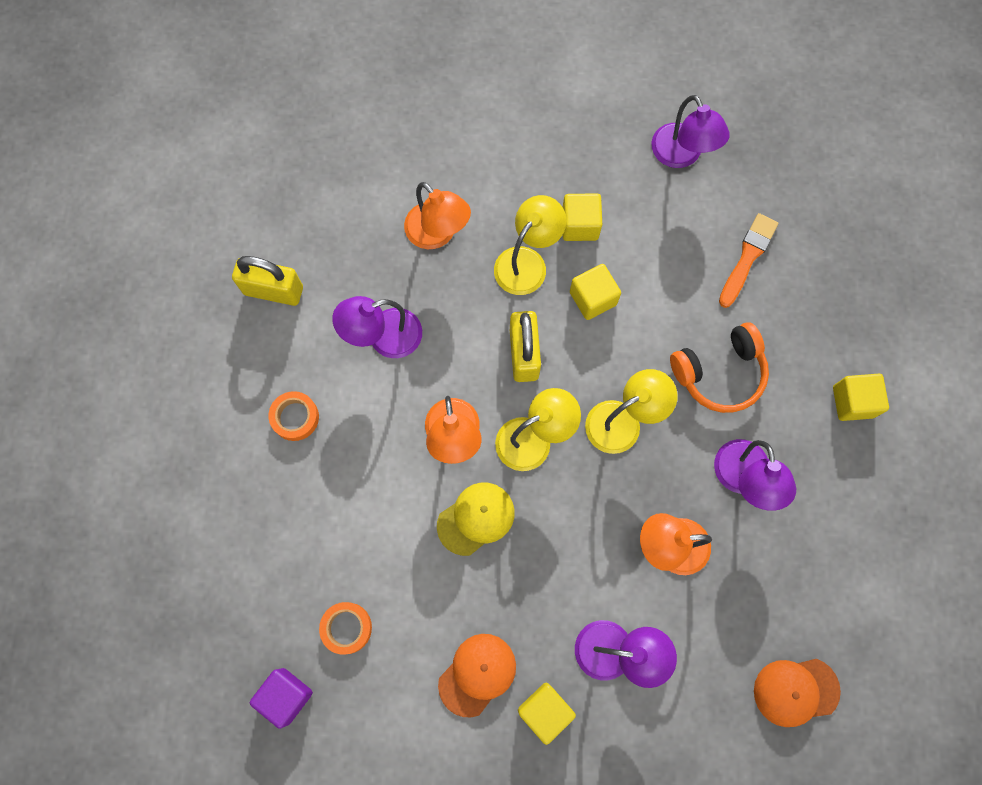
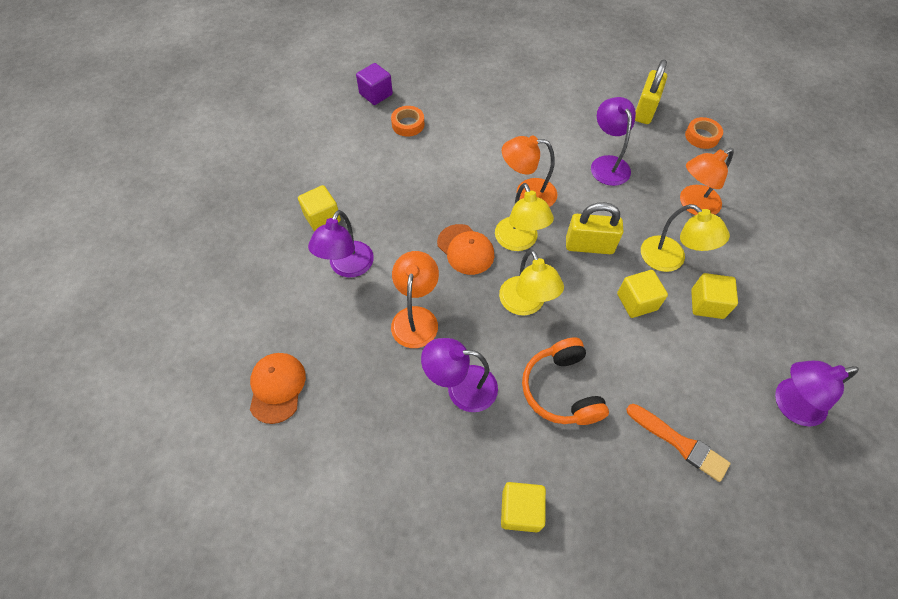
camera: 100 degrees right, 15 degrees down
orange tape [269,391,319,441] -> orange tape moved to [685,117,723,149]
yellow cap [437,483,515,556] -> none
orange cap [438,634,516,717] -> orange cap moved to [437,224,494,275]

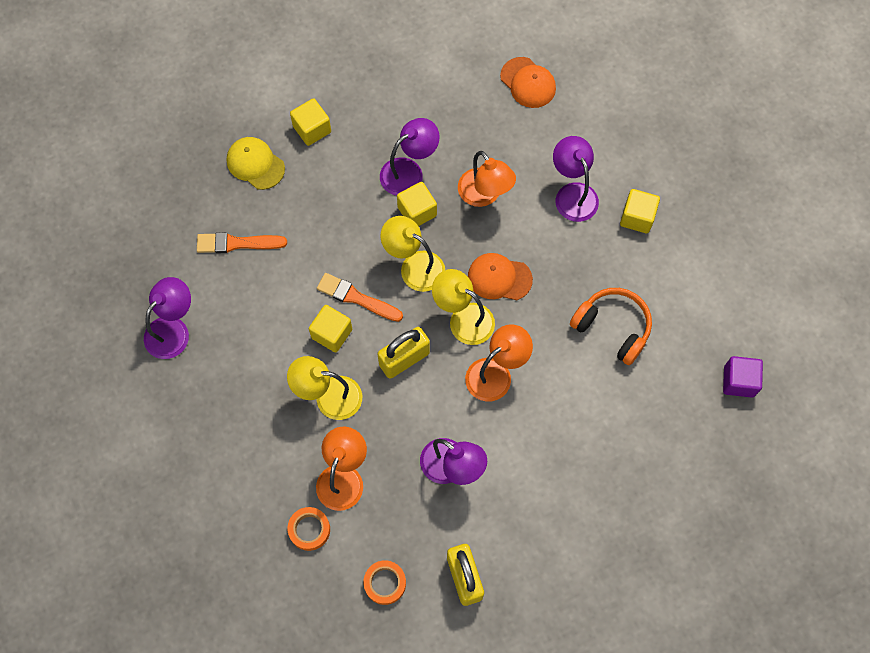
camera: 140 degrees right, 10 degrees up
orange tape [391,106,424,137] -> orange tape moved to [287,507,330,551]
orange headphones [522,338,609,425] -> orange headphones moved to [570,288,652,365]
yellow cube [691,273,738,319] -> yellow cube moved to [397,182,437,226]
none -> yellow cap [226,137,285,190]
none -> orange brush [317,273,403,322]

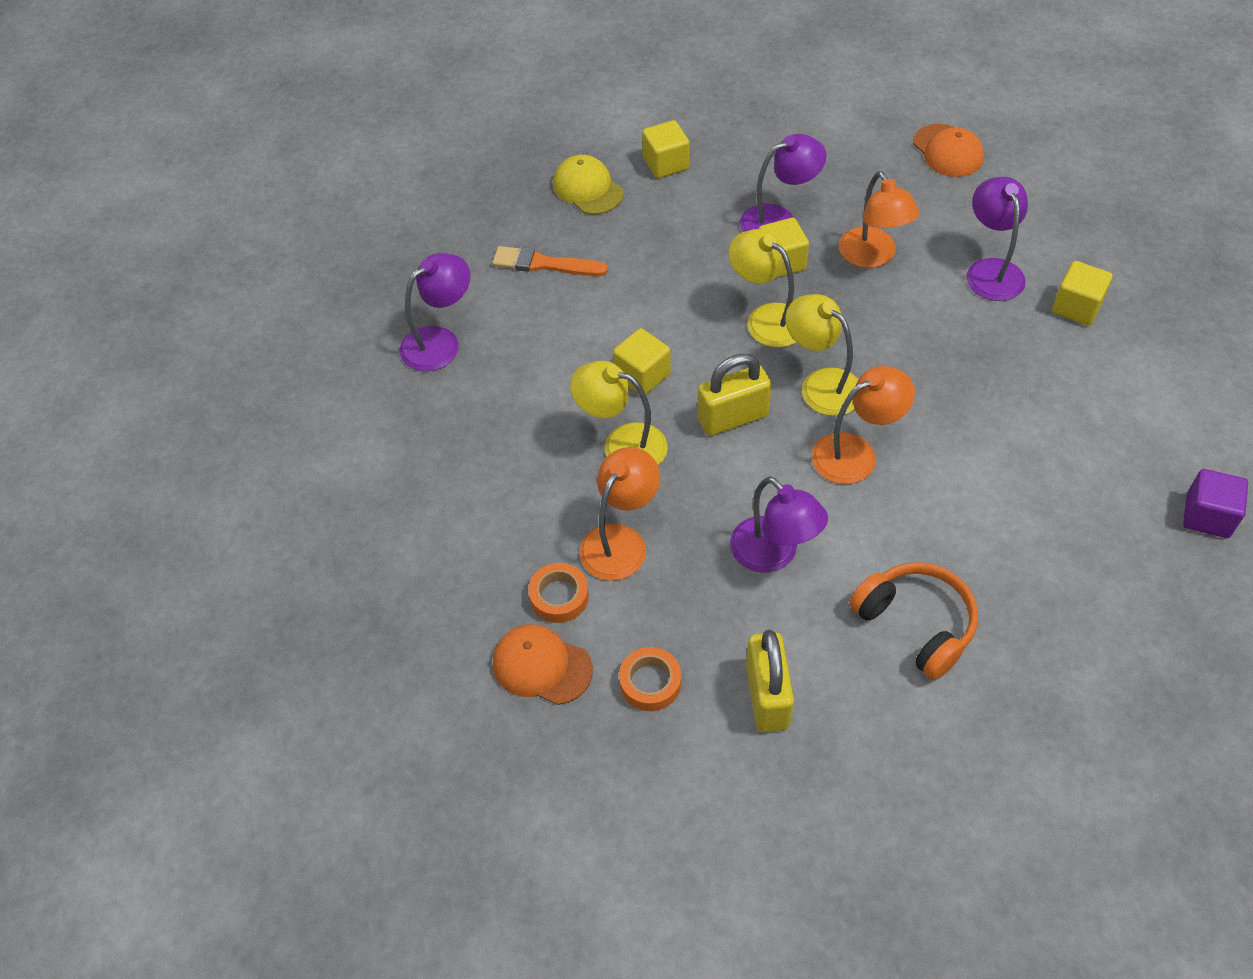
camera: 15 degrees right, 15 degrees down
orange brush [317,273,403,322] -> none
orange cap [468,253,533,300] -> orange cap moved to [493,624,593,705]
orange headphones [570,288,652,365] -> orange headphones moved to [849,562,978,680]

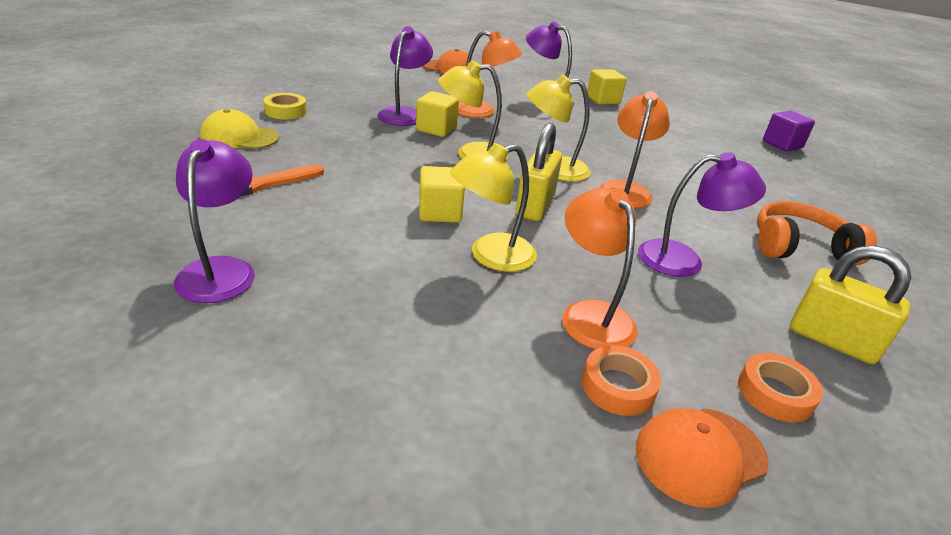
camera: 55 degrees left, 20 degrees down
yellow cube [642,120,690,178] -> yellow tape [263,93,307,119]

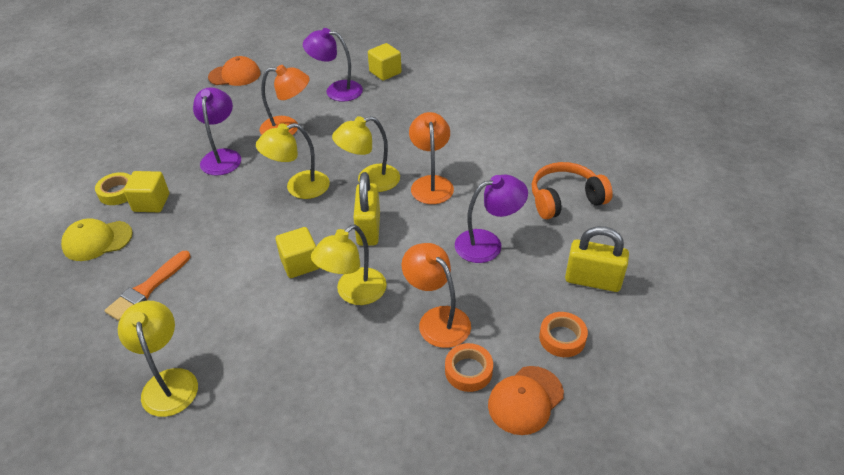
camera: 15 degrees left, 10 degrees up
purple lamp [174,139,255,303] -> yellow lamp [118,301,198,417]
yellow cube [416,91,459,137] -> yellow cube moved to [123,171,169,212]
purple cube [763,111,815,151] -> none

